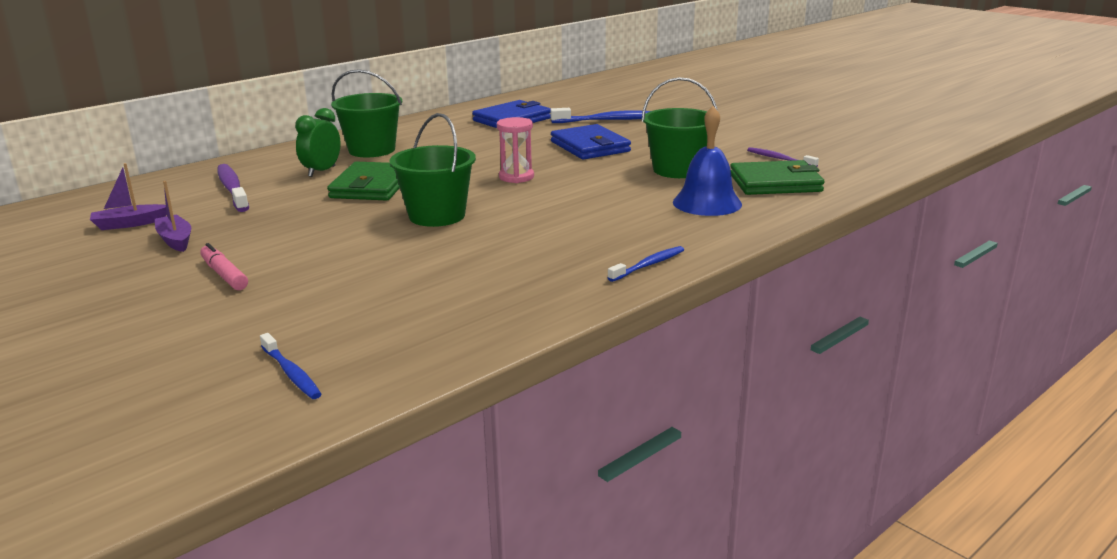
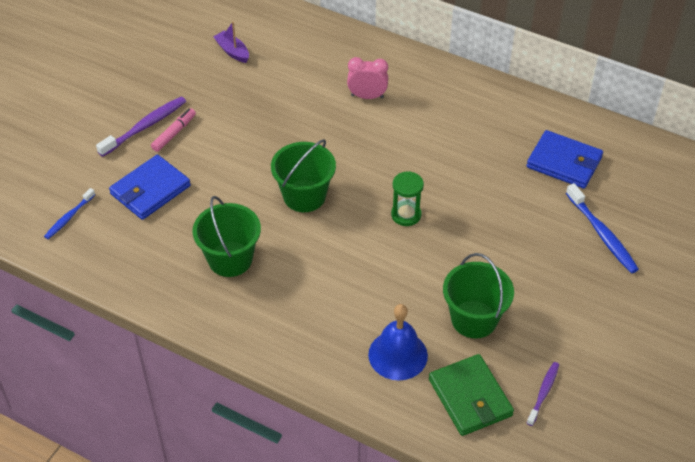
camera: 70 degrees right, 25 degrees up
purple boat [155,181,191,252] -> none
purple toothbrush [217,164,249,212] -> purple toothbrush moved to [96,96,186,157]
green clock [295,108,341,177] -> pink clock [347,57,388,99]
green wallet [327,162,400,200] -> none
green bucket [331,69,402,157] -> green bucket moved to [193,196,261,277]
pink hourglass [497,117,534,183] -> green hourglass [391,171,424,226]
blue wallet [551,124,631,160] -> blue wallet moved to [109,155,191,220]
blue toothbrush [607,246,684,282] -> none

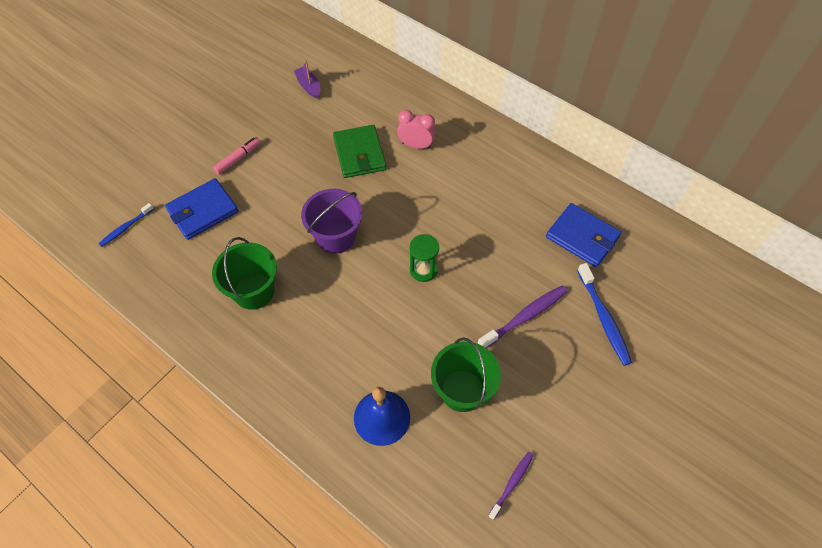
camera: 10 degrees right, 10 degrees up
purple toothbrush [96,96,186,157] -> purple toothbrush moved to [477,285,568,348]
green bucket [271,139,336,212] -> purple bucket [301,189,363,254]
green wallet [429,354,514,436] -> green wallet moved to [333,125,386,178]

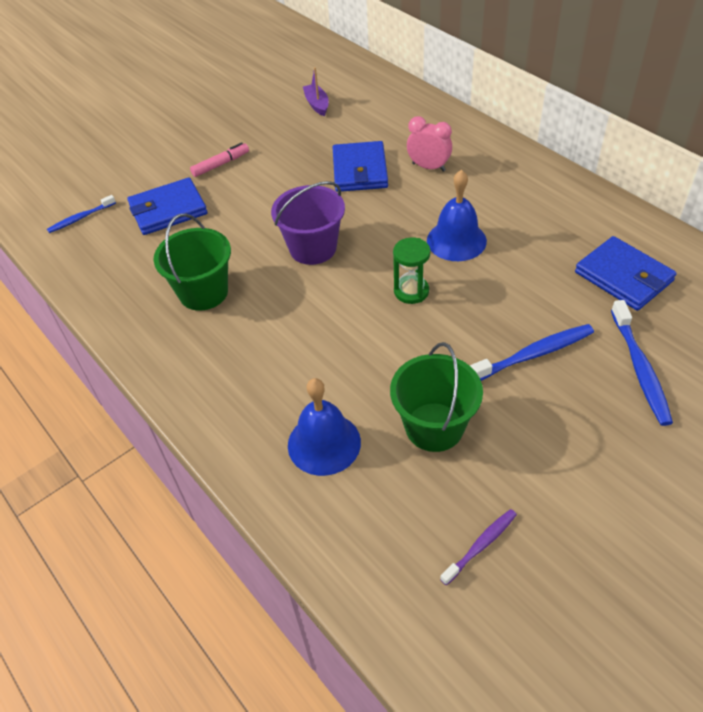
camera: 15 degrees right, 10 degrees down
green wallet [333,125,386,178] -> blue wallet [333,141,388,192]
purple toothbrush [477,285,568,348] -> blue toothbrush [469,324,594,381]
none -> blue bell [427,170,487,261]

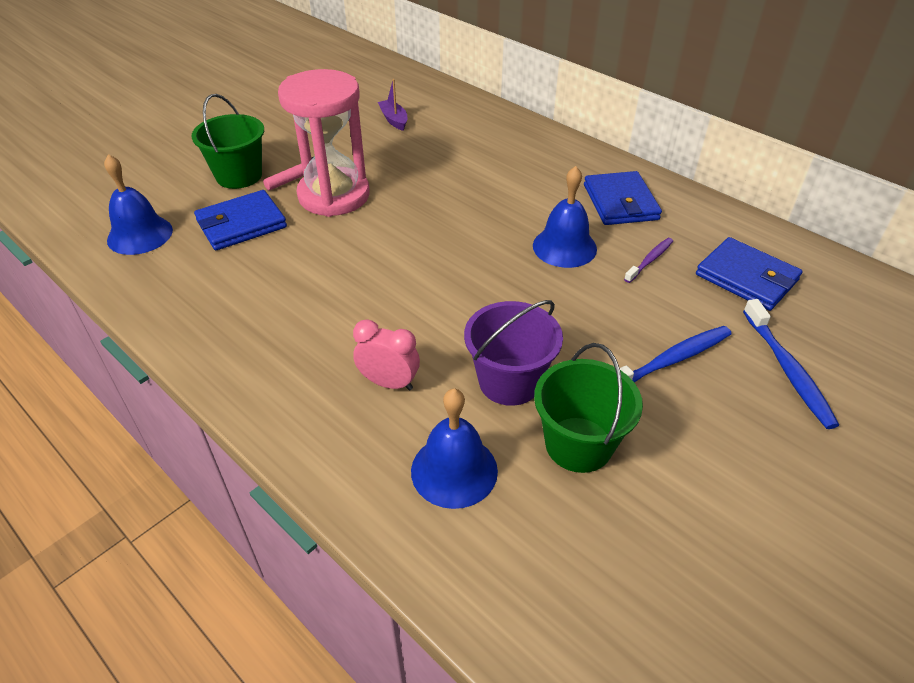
camera: 10 degrees left, 5 degrees down
blue toothbrush [47,195,116,233] -> blue bell [104,154,173,255]
green bucket [154,214,231,311] -> green bucket moved to [191,94,264,189]
purple bucket [271,181,345,265] -> purple bucket moved to [464,300,563,406]
blue wallet [333,141,388,192] -> blue wallet moved to [584,171,662,225]
green hourglass [393,237,430,304] -> none
pink clock [407,116,452,172] -> pink clock moved to [353,319,420,390]
purple toothbrush [440,509,517,585] -> purple toothbrush moved to [624,238,673,283]
none -> pink hourglass [278,69,370,217]

